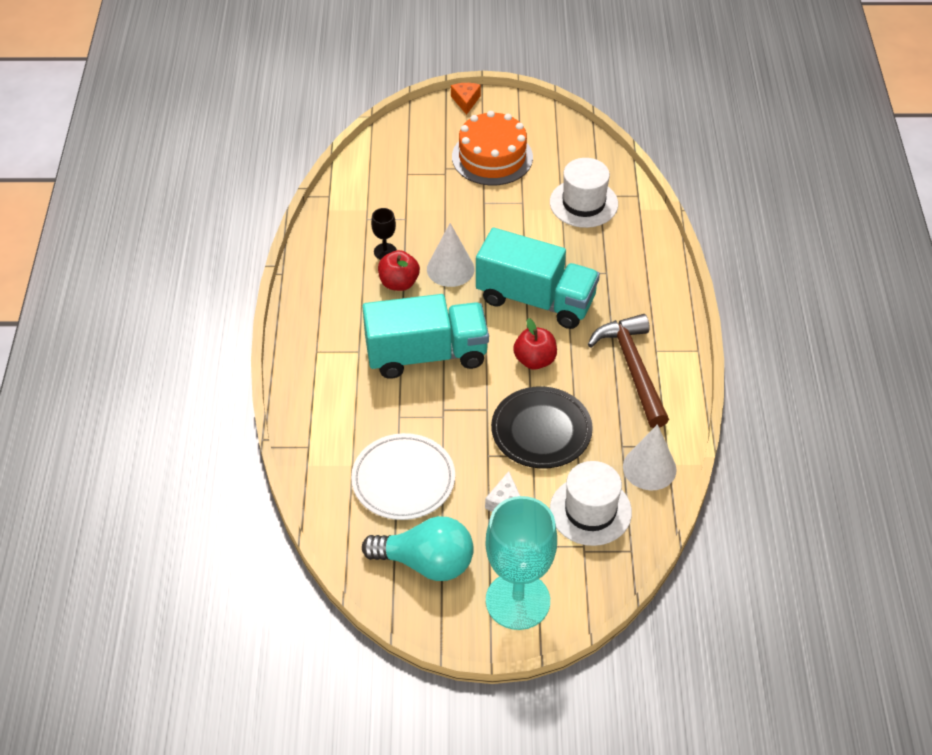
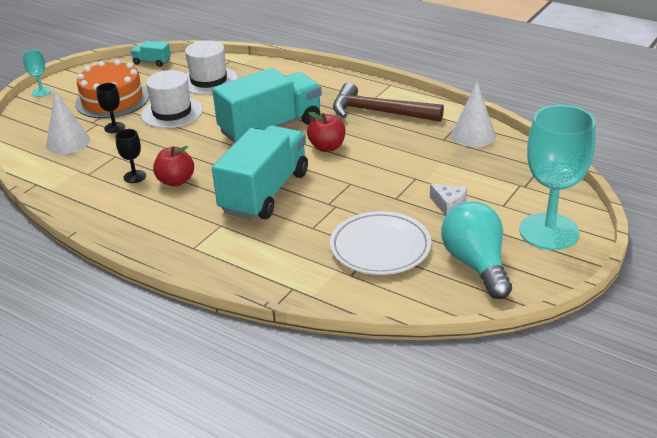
camera: 55 degrees left, 15 degrees down
turquoise light bulb [362,516,474,581] -> turquoise light bulb turned 60 degrees counterclockwise [441,201,512,299]
white cone [427,223,475,287] -> white cone moved to [46,90,90,154]
orange cheese [451,83,481,115] -> turquoise goblet [23,50,52,97]
black plate [491,386,593,469] -> none
white hat [550,461,632,546] -> white hat moved to [141,70,203,128]
none -> black goblet [96,83,125,133]
none -> turquoise truck [130,41,171,67]

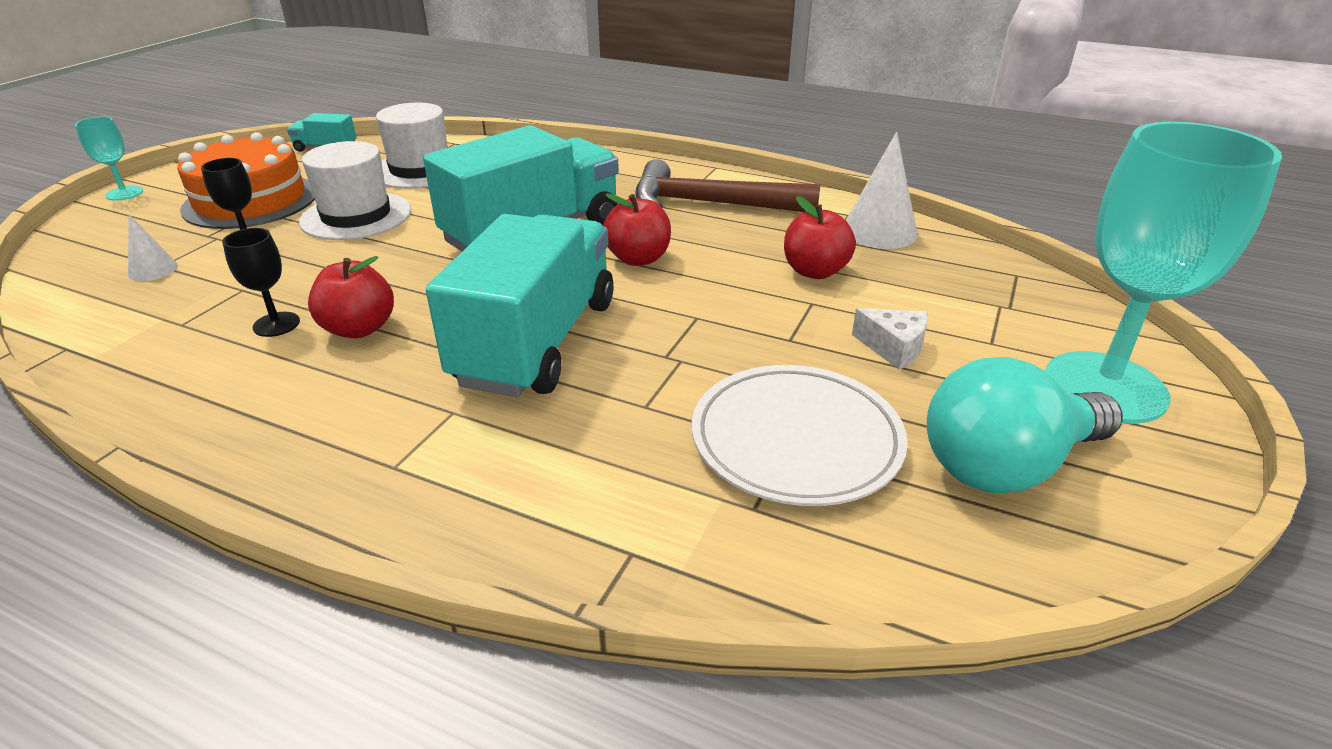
camera: 10 degrees left, 0 degrees up
white cone [46,90,90,154] -> white cone [128,214,178,281], size x0.55
turquoise light bulb [441,201,512,299] -> turquoise light bulb turned 90 degrees counterclockwise [927,357,1123,493]
none -> red apple [784,196,856,279]

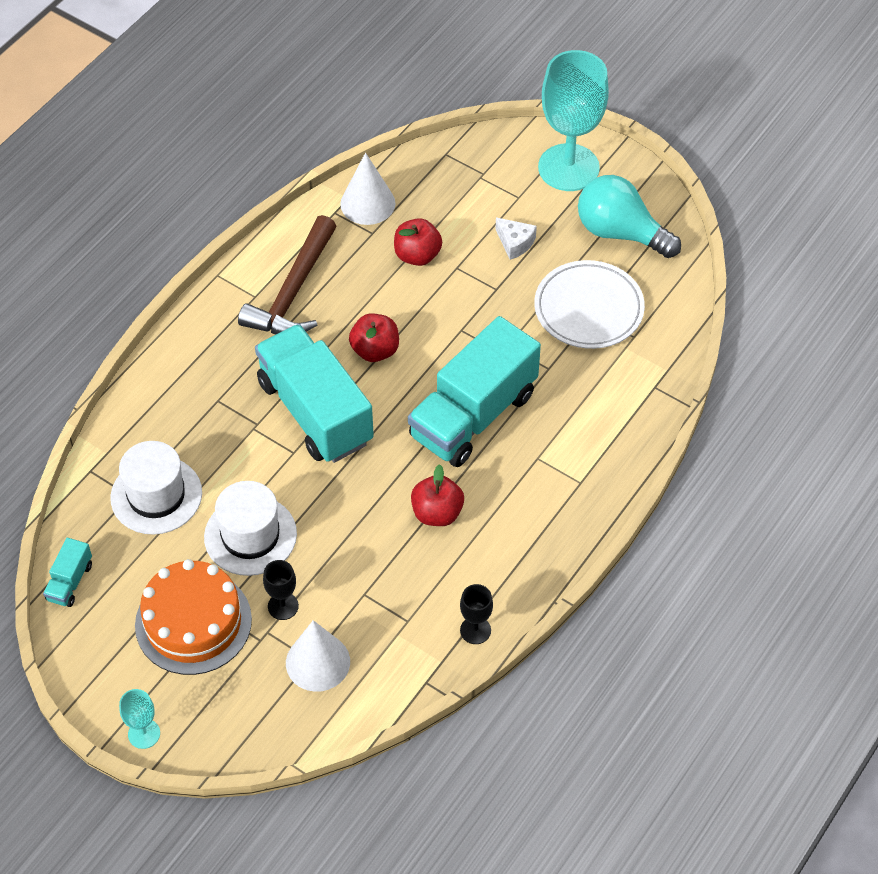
camera: 80 degrees left, 20 degrees up
white cone [128,214,178,281] -> white cone [286,620,350,692], size x1.81
black goblet [222,228,300,337] -> black goblet moved to [460,584,493,644]
turquoise truck [426,214,614,397] -> turquoise truck turned 75 degrees counterclockwise [408,316,541,467]
white cheese [852,308,928,370] -> white cheese turned 90 degrees clockwise [496,217,537,260]
turquoise light bulb [927,357,1123,493] -> turquoise light bulb turned 135 degrees clockwise [578,175,681,258]

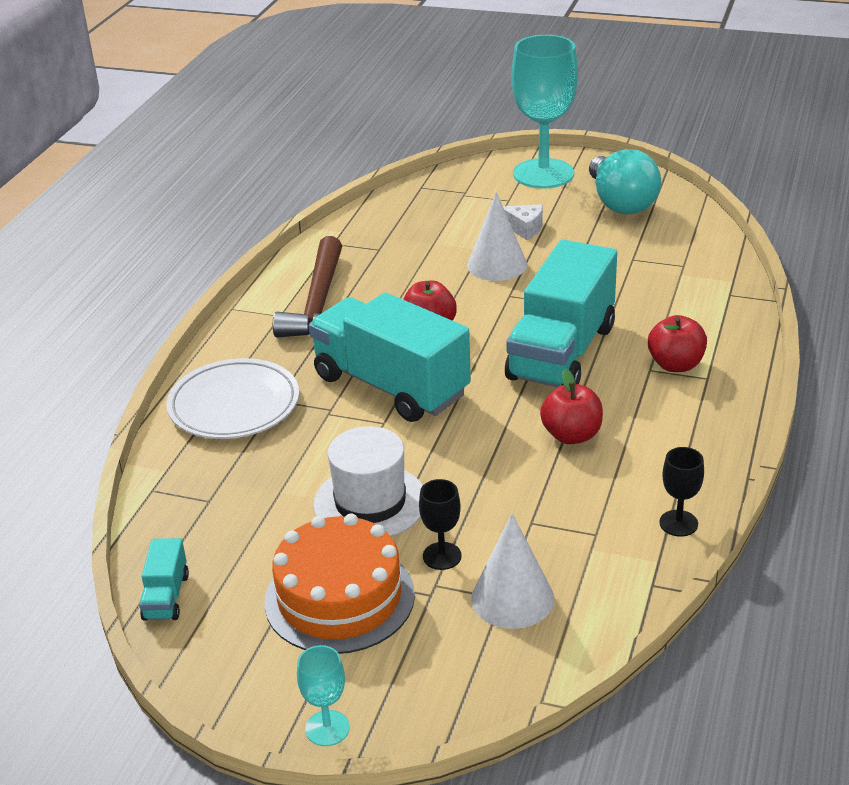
camera: 15 degrees left, 20 degrees down
white hat [110,441,202,535] -> none
white cone [340,153,395,225] -> white cone moved to [467,192,527,281]
red apple [394,218,442,266] -> red apple moved to [648,315,707,372]
white plate [534,260,645,349] -> white plate moved to [166,358,299,439]
turquoise light bulb [578,175,681,258] -> turquoise light bulb turned 120 degrees counterclockwise [589,149,661,214]

